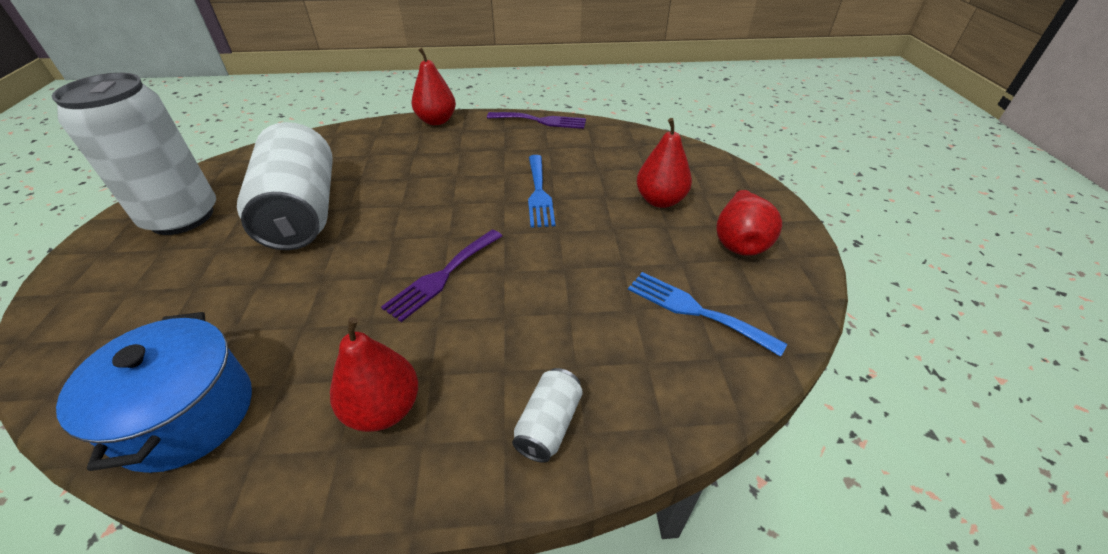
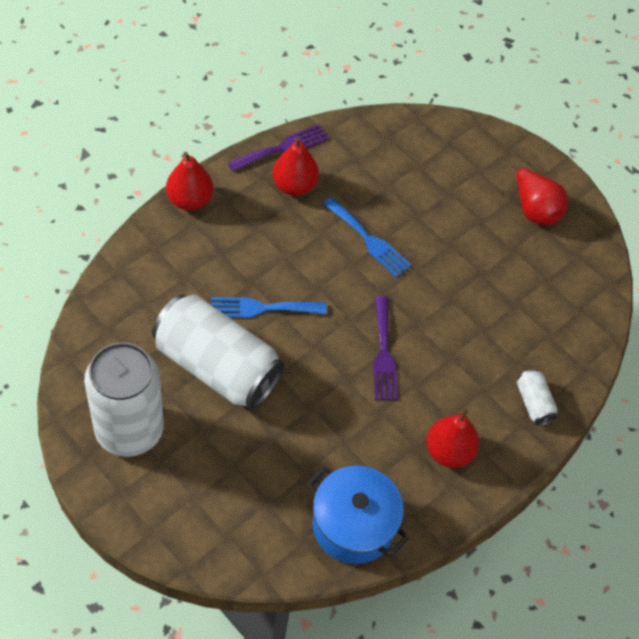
camera: 45 degrees left, 15 degrees up
blue fork [628,272,787,357] -> blue fork moved to [211,297,327,318]
red pear [637,118,692,208] -> red pear moved to [272,137,319,196]

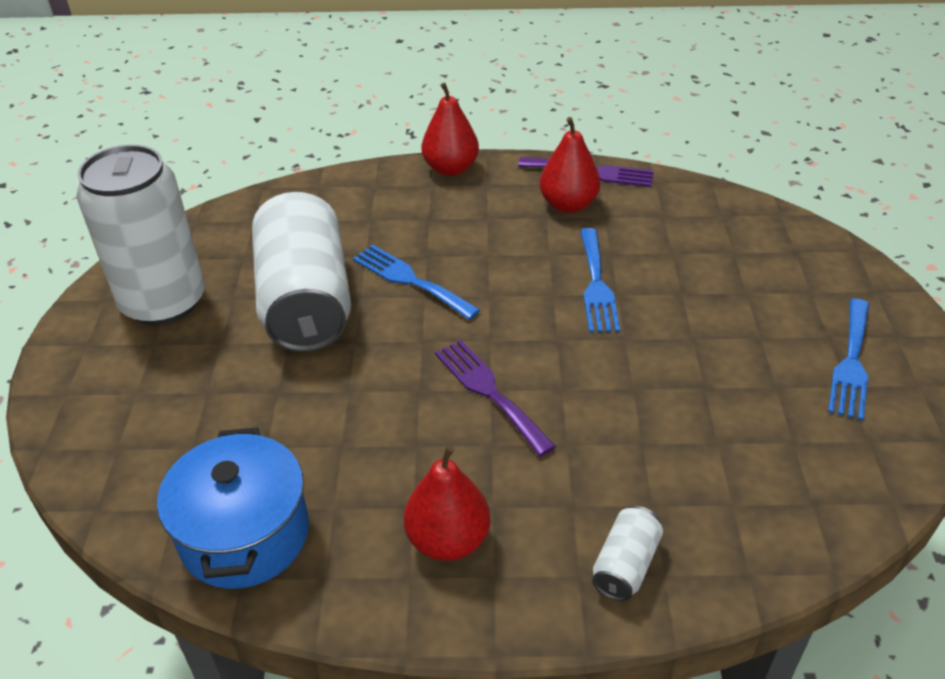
camera: 50 degrees right, 15 degrees down
purple fork [373,296,398,400] -> purple fork turned 105 degrees clockwise [435,340,556,456]
red pear [511,164,567,225] -> blue fork [828,299,869,421]

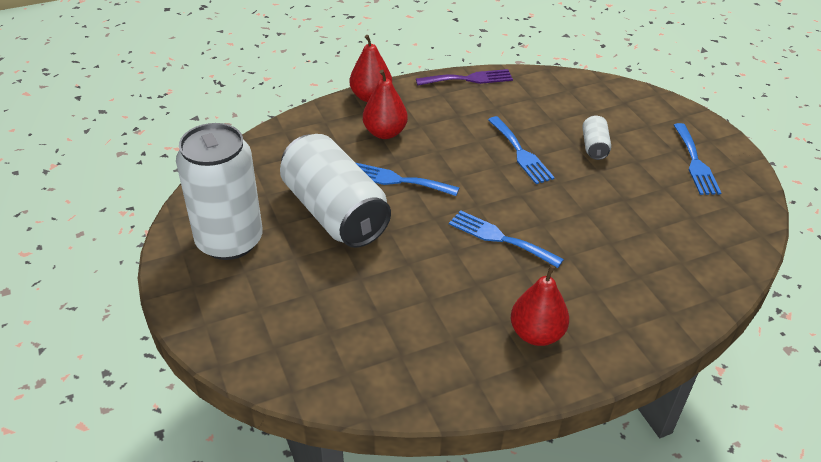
camera: 25 degrees left, 0 degrees up
blue pot [157,427,309,589] -> none
purple fork [435,340,556,456] -> blue fork [449,210,564,268]
red pear [540,117,600,213] -> red pear moved to [363,70,408,139]
white can [592,506,663,601] -> white can moved to [582,115,611,160]

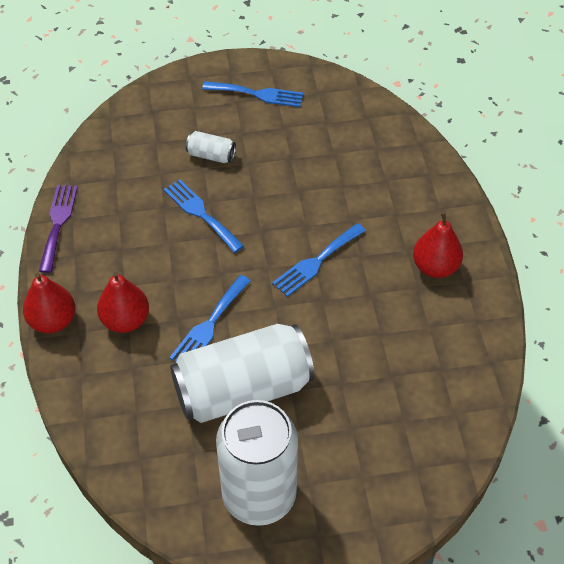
camera: 75 degrees left, 10 degrees up
blue fork [488,116,555,184] -> blue fork turned 120 degrees counterclockwise [163,179,244,253]

